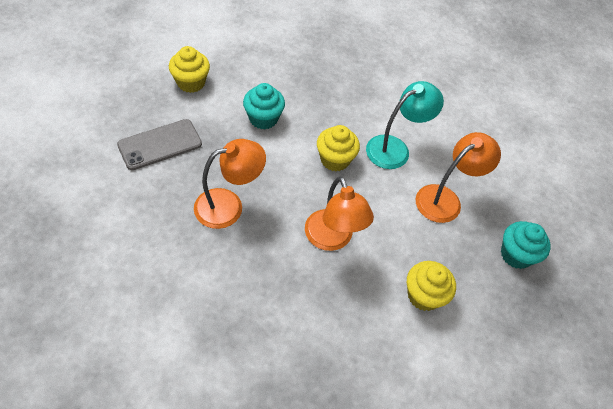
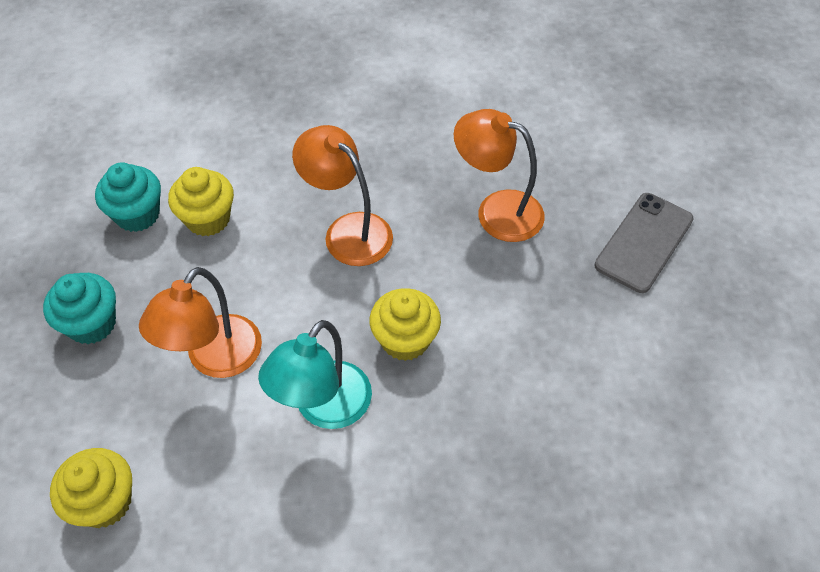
camera: 160 degrees right, 0 degrees up
yellow cupcake [169,46,210,93] -> yellow cupcake moved to [50,448,132,528]
orange lamp [194,139,266,229] -> orange lamp turned 75 degrees clockwise [453,109,545,242]
turquoise cupcake [243,83,285,129] -> turquoise cupcake moved to [95,162,161,232]

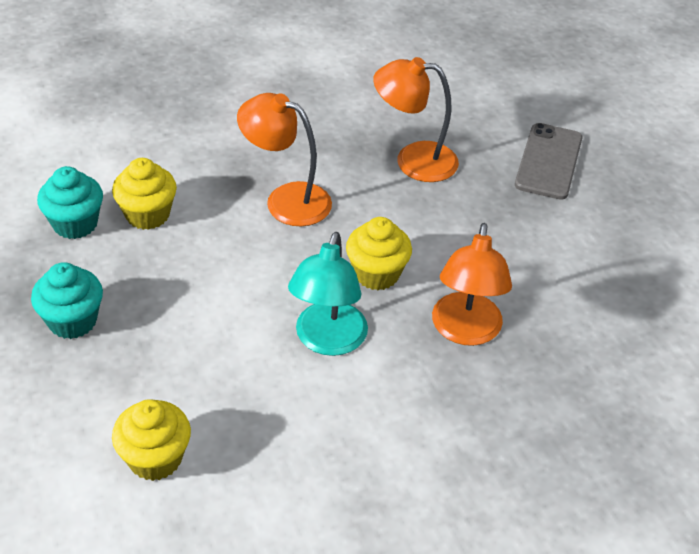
camera: 20 degrees left, 10 degrees down
orange lamp [139,267,262,378] -> orange lamp moved to [432,223,512,346]

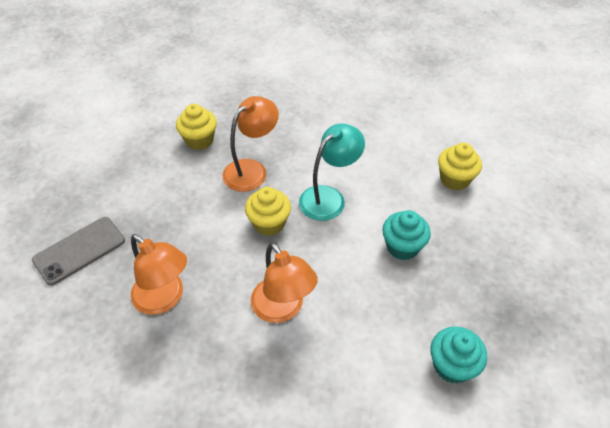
camera: 145 degrees left, 5 degrees up
turquoise cupcake [31,262,103,339] -> turquoise cupcake moved to [382,210,431,260]
yellow cupcake [112,158,177,230] -> yellow cupcake moved to [176,104,217,150]

